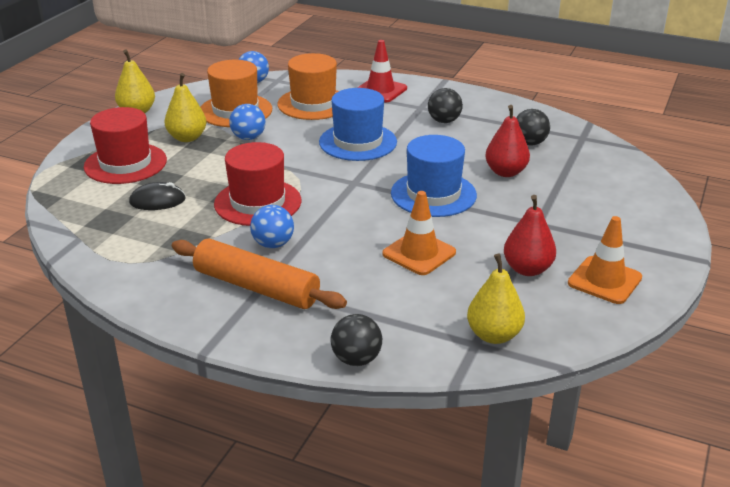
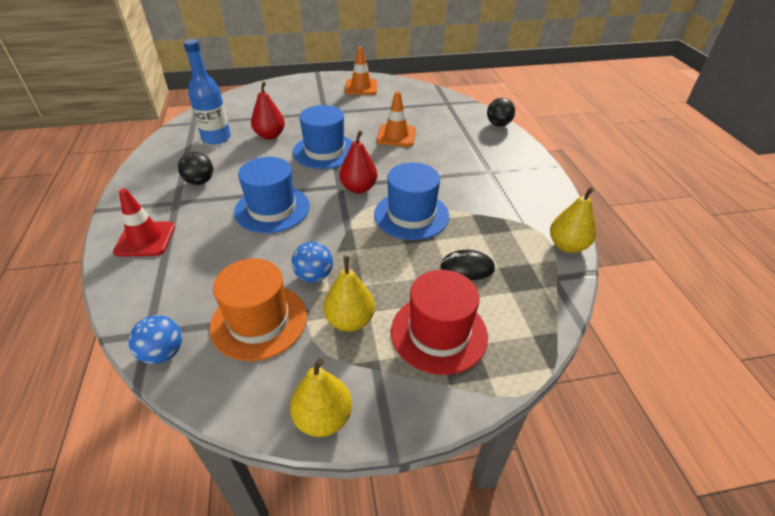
camera: 125 degrees left, 10 degrees up
black mouse [129,182,186,210] -> black mouse turned 45 degrees counterclockwise [440,250,495,280]
orange rolling pin [172,239,347,309] -> none
red hat [214,142,301,226] -> blue hat [374,163,449,240]
blue ball [250,205,294,248] -> none
orange hat [278,53,339,120] -> none
yellow pear [467,254,525,344] -> yellow pear moved to [550,187,596,253]
red pear [504,195,556,276] -> red pear moved to [339,130,377,194]
black ball [516,109,550,145] -> blue bottle [183,39,231,144]

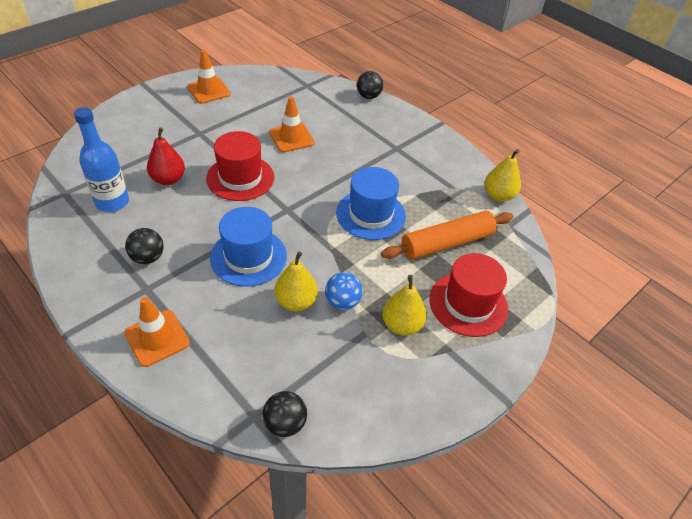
camera: 35 degrees left, 5 degrees up
red traffic cone [113,188,175,257] -> orange traffic cone [124,297,190,367]
blue ball [128,315,182,364] -> black ball [263,391,307,437]
orange hat [210,258,307,361] -> none
yellow pear [290,358,352,437] -> yellow pear moved to [275,251,318,311]
blue hat [293,105,353,169] -> red hat [206,131,274,201]
red pear [339,130,377,194] -> none
black mouse [440,250,495,280] -> orange rolling pin [381,211,513,260]

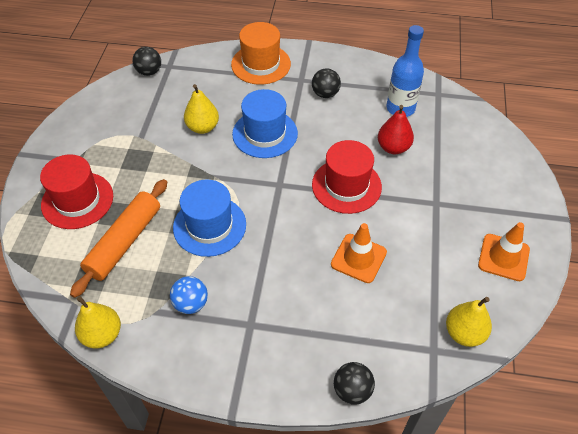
camera: 145 degrees right, 5 degrees up
orange traffic cone [124,297,190,367] -> orange hat [231,22,291,85]
blue ball [325,272,363,310] -> blue ball moved to [170,276,208,314]
yellow pear [382,275,427,335] -> yellow pear moved to [446,297,492,347]

